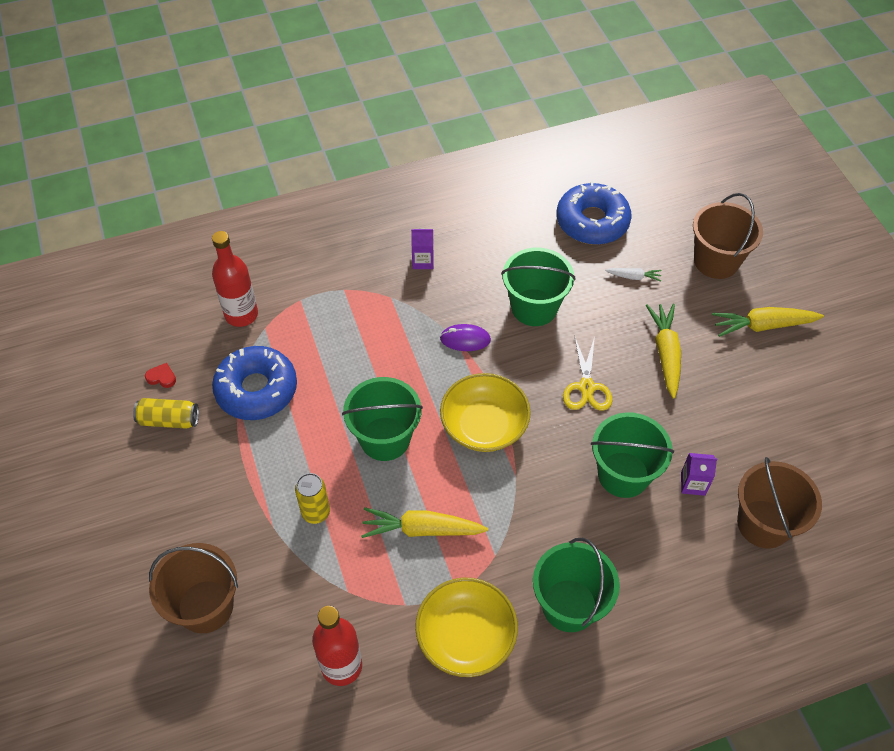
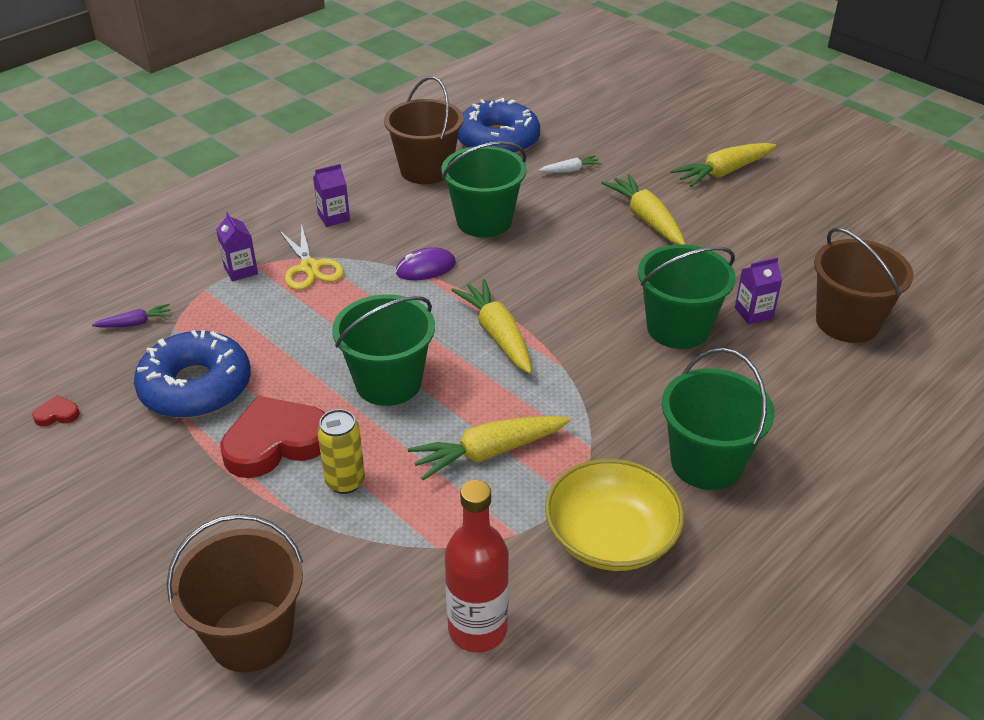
camera: 25 degrees left, 15 degrees down
yellow can [133,398,199,429] -> none
red bottle [212,231,258,327] -> purple carrot [92,304,172,328]
yellow bowl [440,373,531,452] -> yellow carrot [451,279,532,374]
yellow scissors [563,336,612,411] -> yellow scissors moved to [279,223,344,290]
brown bucket [693,193,763,279] -> brown bucket moved to [384,76,464,184]
none -> purple carton [216,212,258,281]
none -> red heart [220,396,325,478]

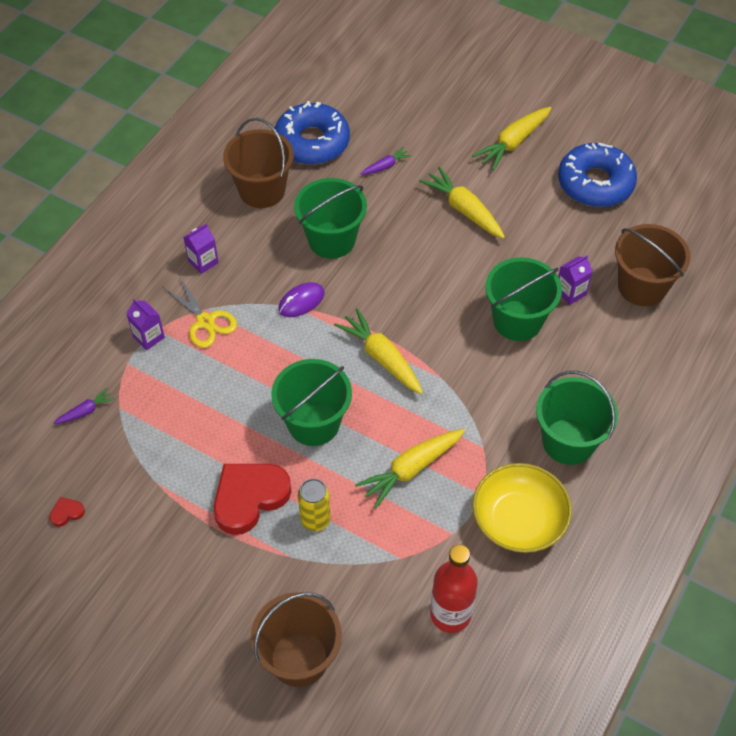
camera: 15 degrees left, 15 degrees up
blue donut [134,330,251,418] -> blue donut moved to [558,143,637,207]
white carrot [539,155,602,173] -> purple carrot [361,147,411,175]

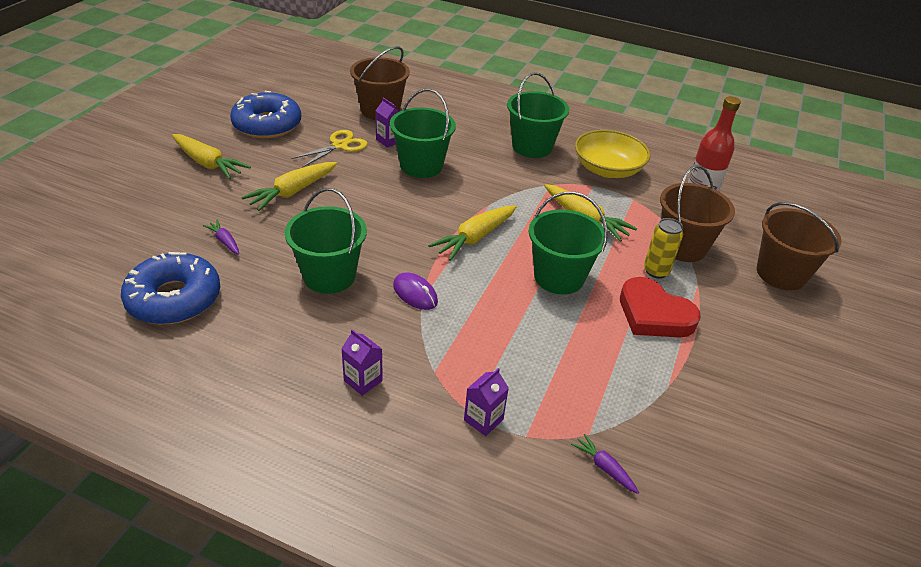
camera: 100 degrees left, 15 degrees down
red heart [49,497,85,527] -> none
yellow scissors [163,277,237,348] -> yellow scissors moved to [291,130,368,168]
brown bucket [223,118,294,208] -> brown bucket moved to [660,165,735,262]

